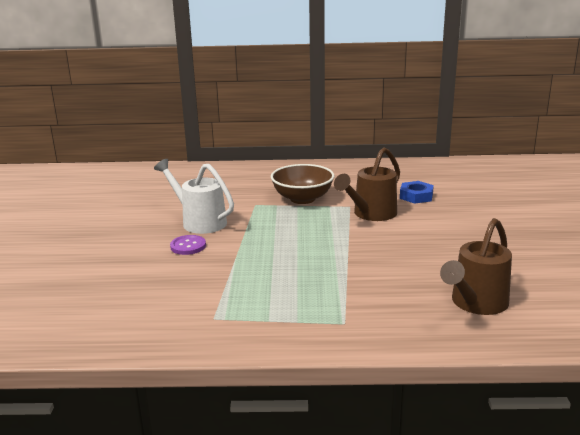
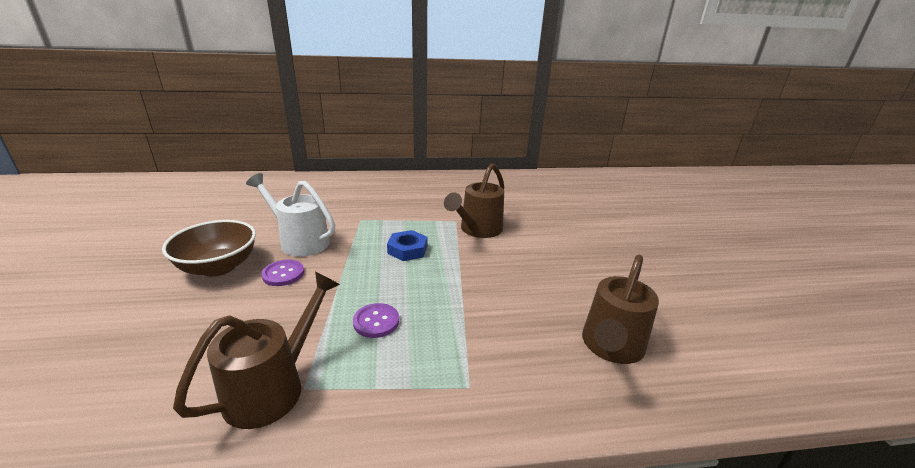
camera: 10 degrees left, 5 degrees up
brown bowl [271,164,334,204] -> brown bowl moved to [162,220,256,276]
blue nut [400,181,434,204] -> blue nut moved to [387,230,427,261]
none -> brown watering can [173,272,340,429]
none -> purple button [353,303,399,338]

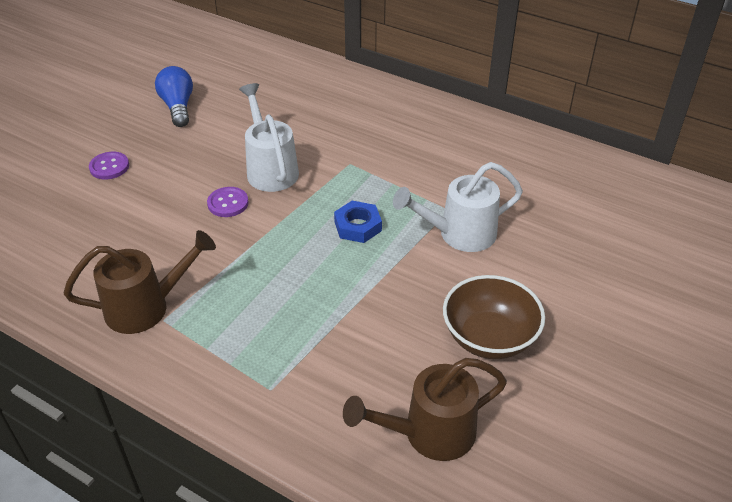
camera: 40 degrees right, 15 degrees up
brown bowl [162,220,256,276] -> brown bowl moved to [443,275,545,359]
purple button [353,303,399,338] -> purple button moved to [89,152,129,180]
brown watering can [444,164,504,238] -> white watering can [393,162,523,252]
none -> blue light bulb [155,66,193,127]

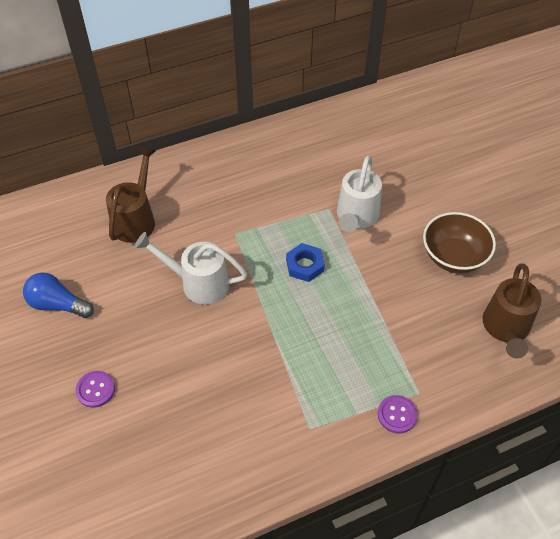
camera: 55 degrees left, 10 degrees up
brown watering can [64,230,216,334] -> brown watering can moved to [106,147,156,243]
purple button [207,187,249,217] -> purple button moved to [378,395,418,433]

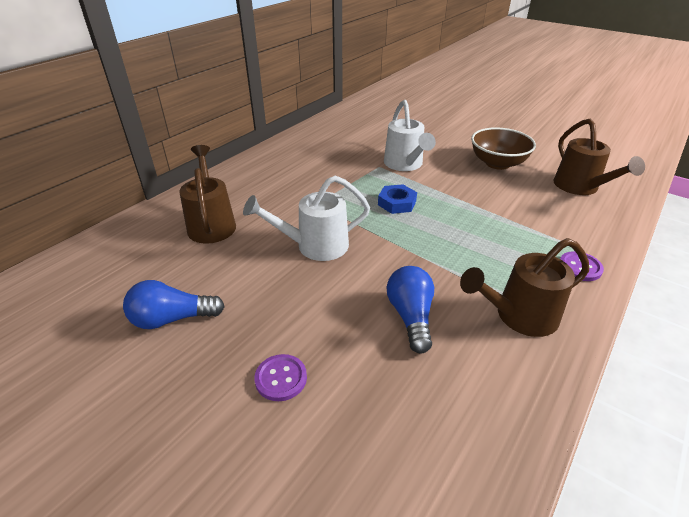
camera: 30 degrees left, 15 degrees down
none -> blue light bulb [387,266,434,353]
none -> brown watering can [460,238,589,337]

